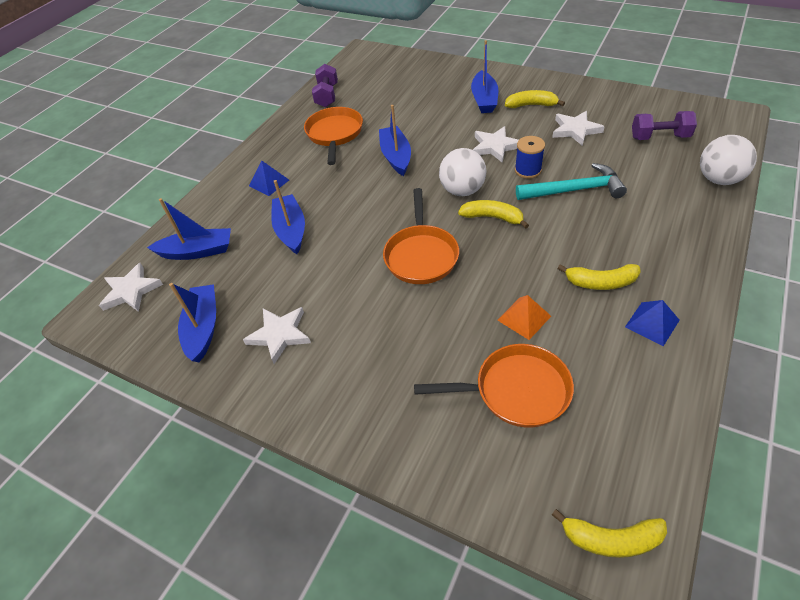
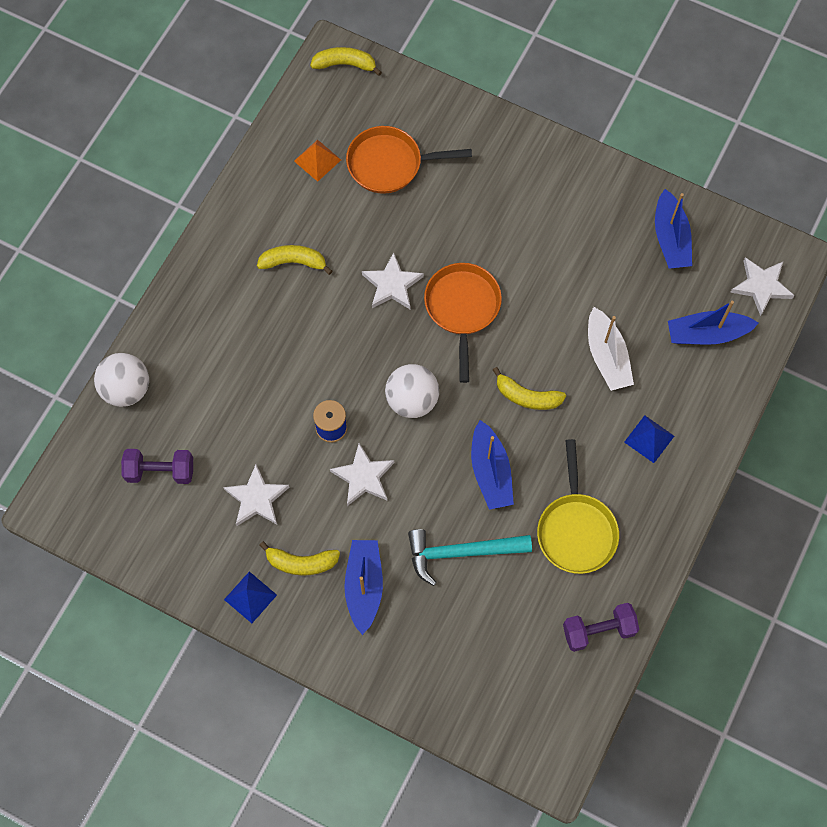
camera: 175 degrees right, 20 degrees up
white star [243,307,311,364] -> white star moved to [362,252,424,309]
blue boat [271,180,305,254] -> white boat [588,307,634,391]
orange pan [304,107,363,165] -> yellow pan [537,439,619,574]
purple dumbbell [312,64,338,107] -> purple dumbbell turned 75 degrees clockwise [563,603,639,652]
yellow banana [458,200,529,229] -> yellow banana moved to [493,367,566,410]
orange pyramid [497,295,551,340] -> orange pyramid moved to [294,140,341,182]
turquoise hammer [516,163,627,200] -> turquoise hammer moved to [408,529,532,586]
blue pyramid [625,300,680,346] -> blue pyramid moved to [224,572,277,623]

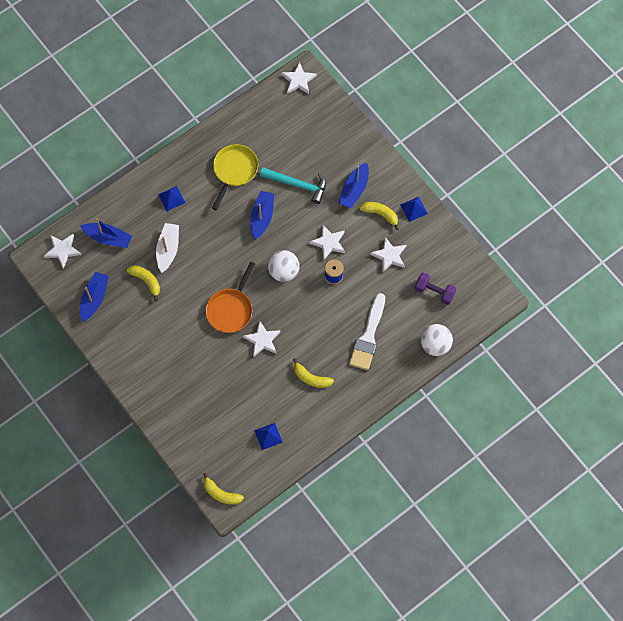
camera: 155 degrees left, 0 degrees up
orange pyramid [294,140,341,182] -> blue pyramid [254,423,283,450]
orange pan [346,126,472,194] -> none
yellow banana [493,367,566,410] -> yellow banana moved to [127,265,160,301]
purple dumbbell [563,603,639,652] -> none
none -> white star [281,62,317,94]
none -> white brush [349,293,385,370]

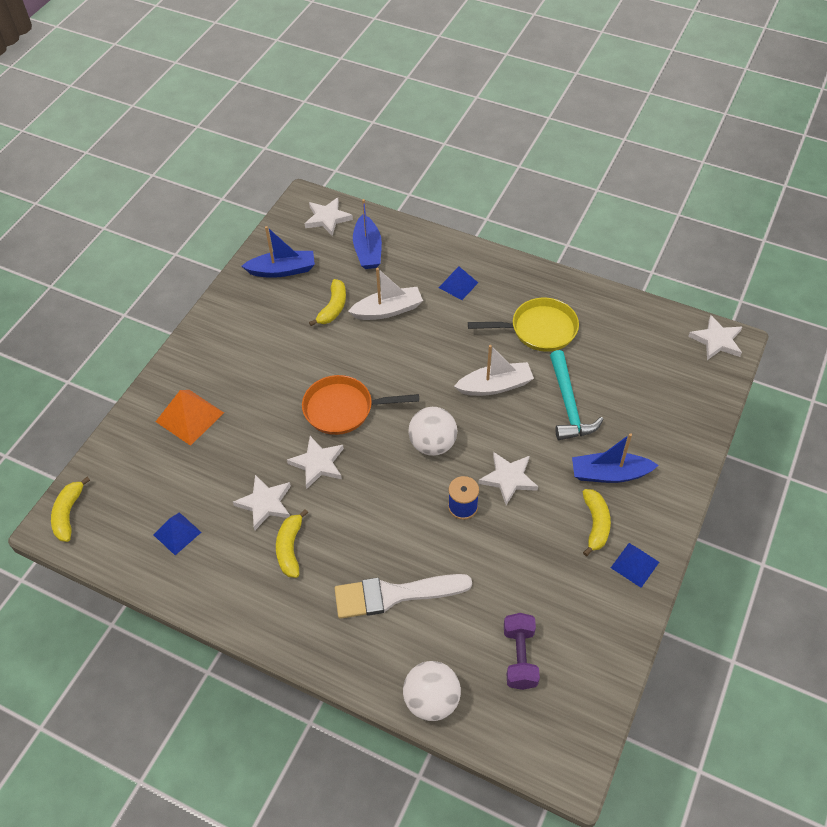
camera: 65 degrees right, 15 degrees down
blue boat [250,191,274,240] -> white boat [454,345,534,396]
white star [370,237,406,273] -> white star moved to [233,475,291,530]
none -> orange pyramid [155,390,224,446]

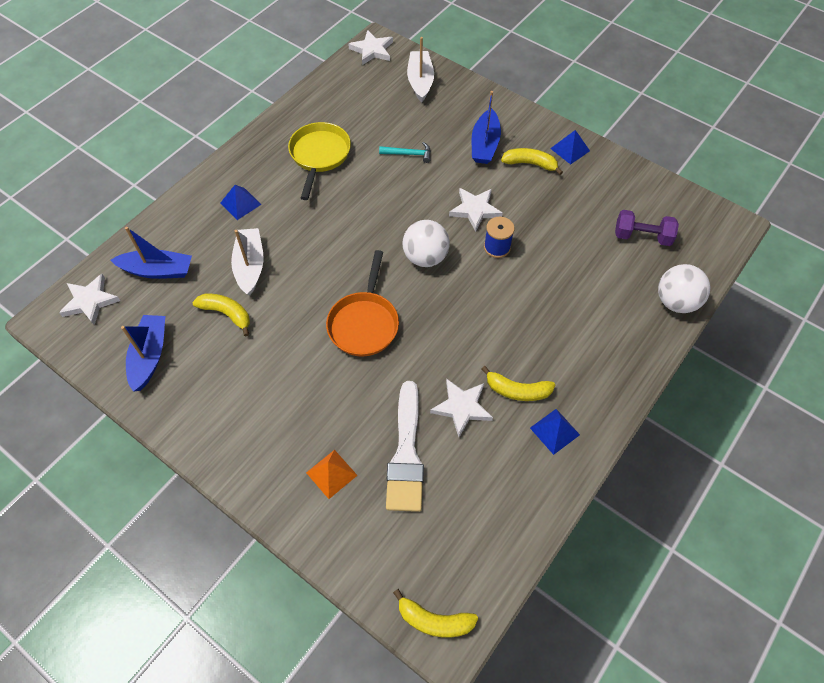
camera: 80 degrees left, 5 degrees up
blue pyramid [153,512,201,555] -> blue pyramid moved to [530,409,580,455]
orange pyramid [155,390,224,446] -> orange pyramid [306,450,358,499], size x0.65
white star [287,436,344,489] -> none
white brush [334,574,472,619] -> white brush moved to [386,381,424,512]
white boat [454,345,534,396] -> white boat moved to [407,37,434,102]
turquoise hammer [550,350,604,440] -> turquoise hammer [379,142,431,163], size x0.56

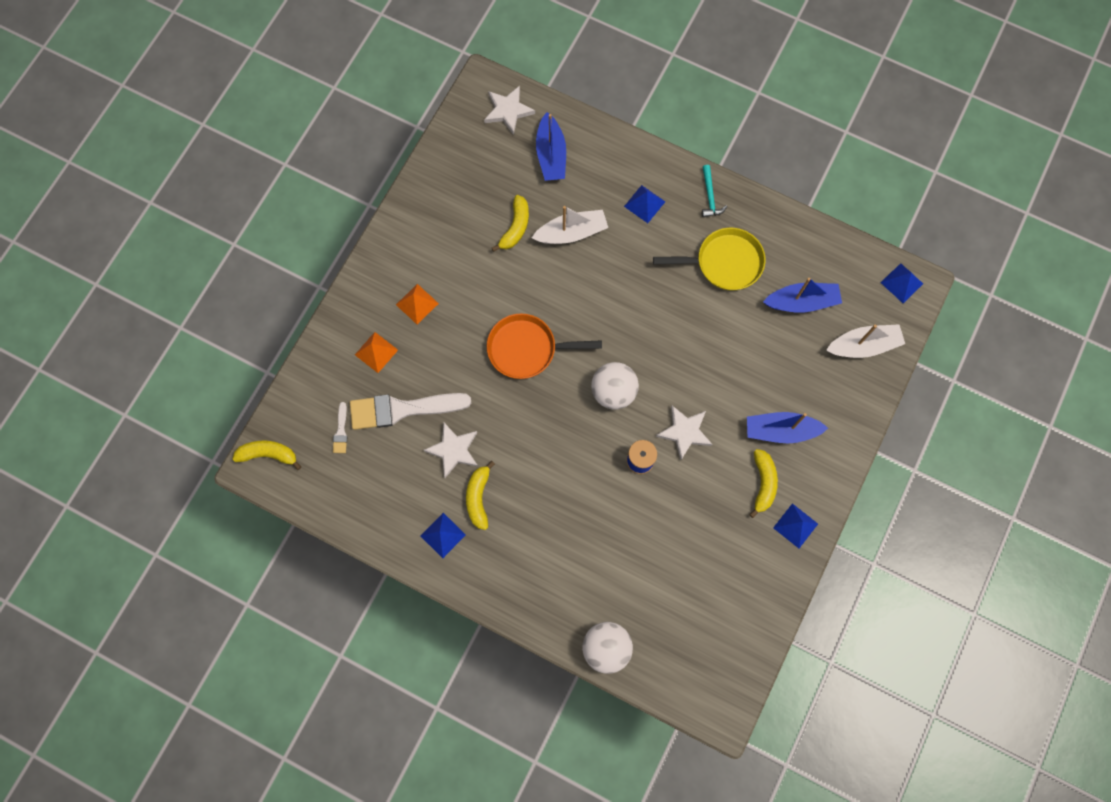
camera: 80 degrees right, 15 degrees up
blue boat [121,315,165,392] -> blue boat moved to [763,278,842,313]
white star [348,30,393,65] -> blue pyramid [881,263,923,303]
turquoise hammer [379,142,431,163] -> turquoise hammer moved to [702,165,727,217]
yellow banana [393,589,478,638] -> yellow banana turned 90 degrees clockwise [232,441,301,470]
purple dumbbell [615,210,679,246] -> none
none -> white brush [333,402,347,453]
none -> orange pyramid [396,284,439,324]

